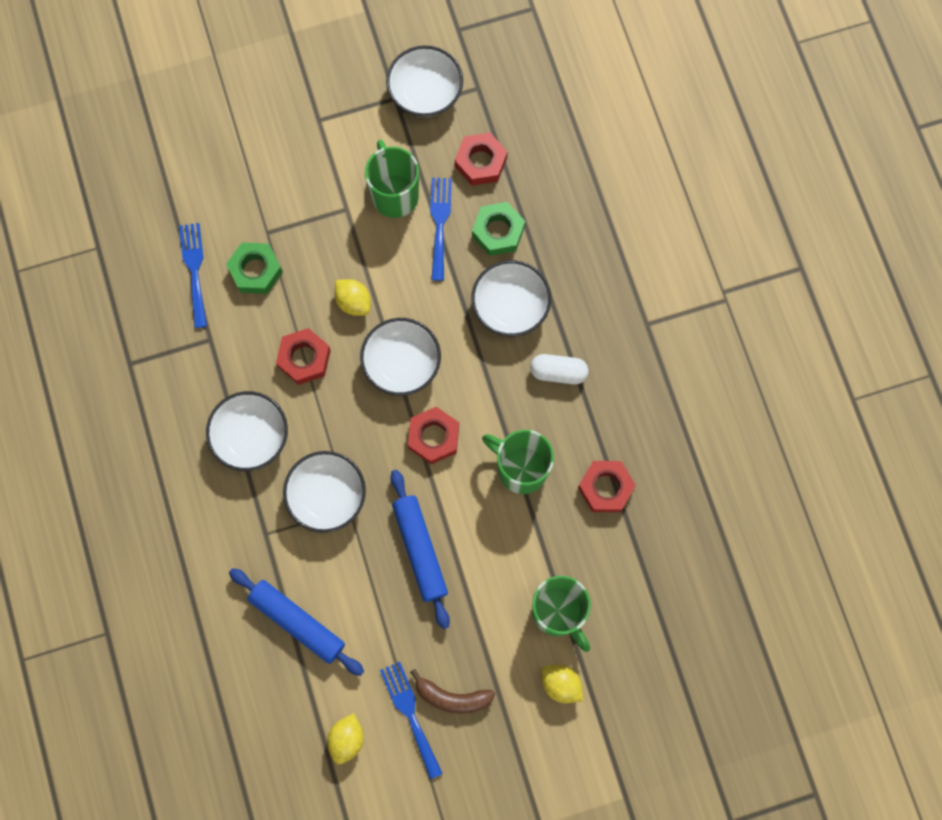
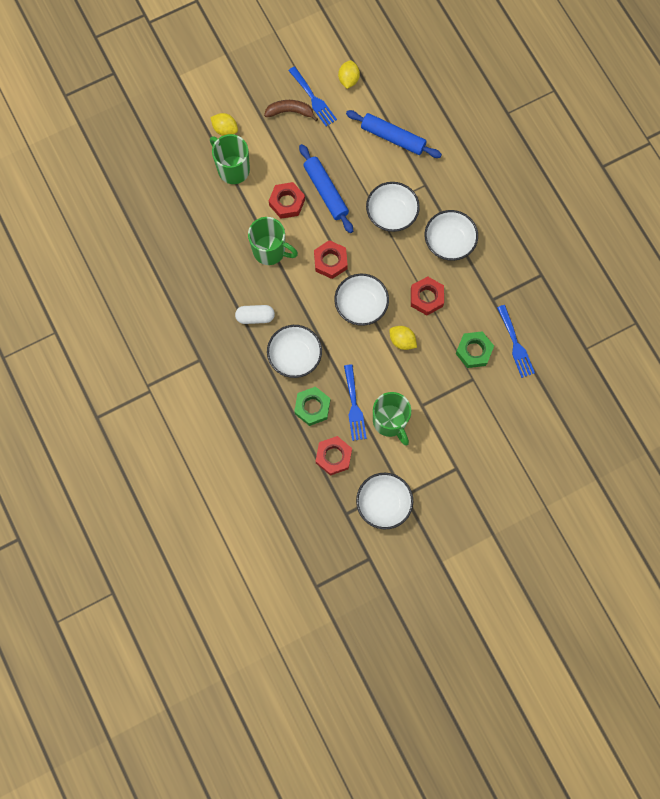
camera: 170 degrees right, 0 degrees up
red nut [578,461,636,512] -> red nut moved to [269,182,305,219]

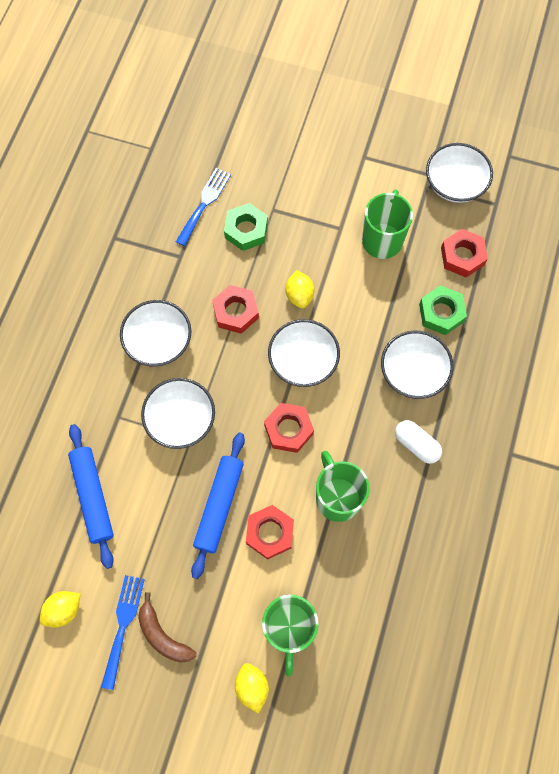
camera: 135 degrees left, 5 degrees down
blue fork [344,364,367,441] -> none

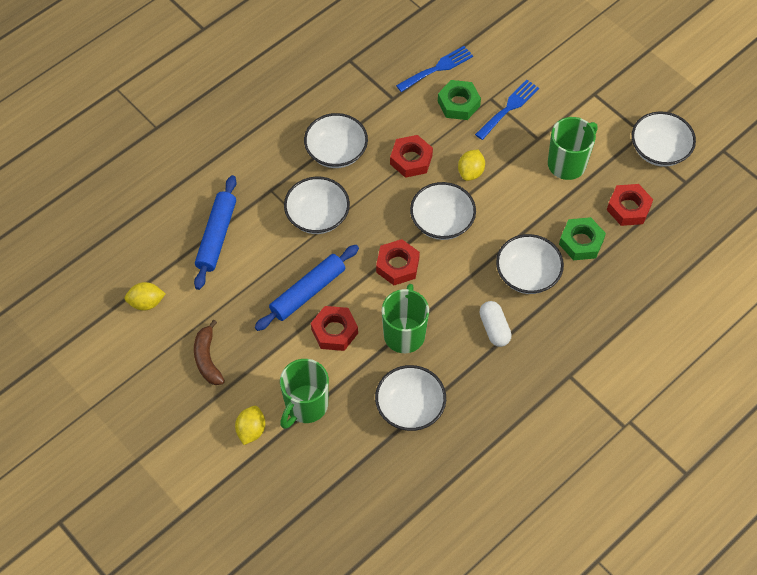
camera: 30 degrees right, 10 degrees down
blue fork [101,575,145,690] -> blue fork moved to [475,80,539,140]
none -> white bowl [375,365,446,431]

